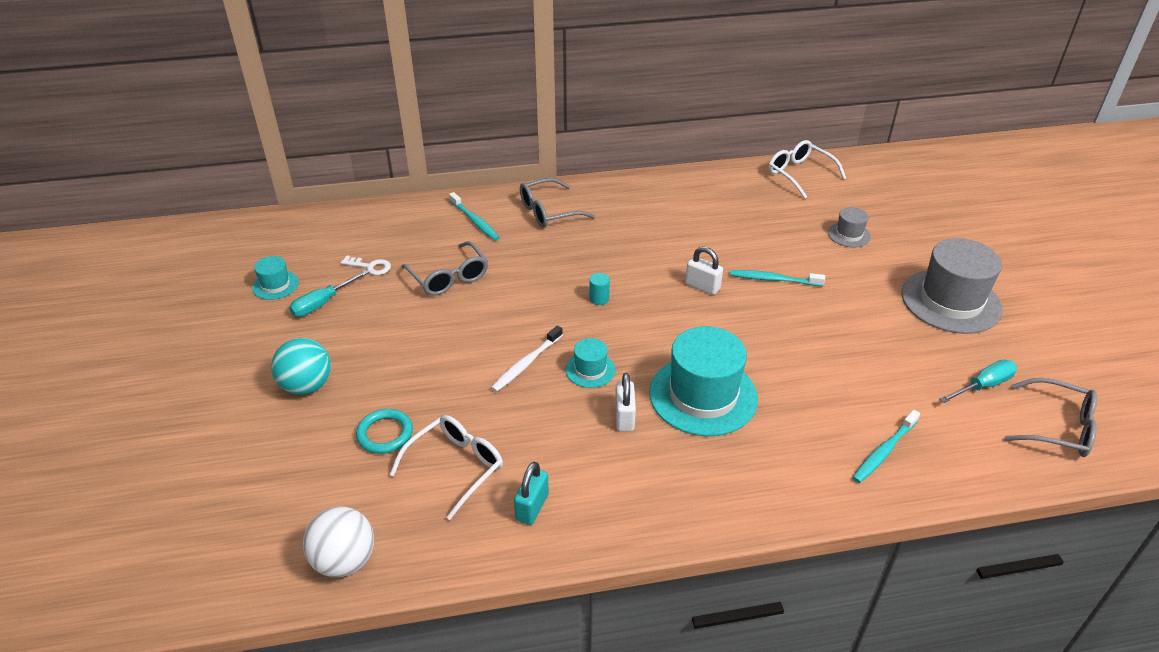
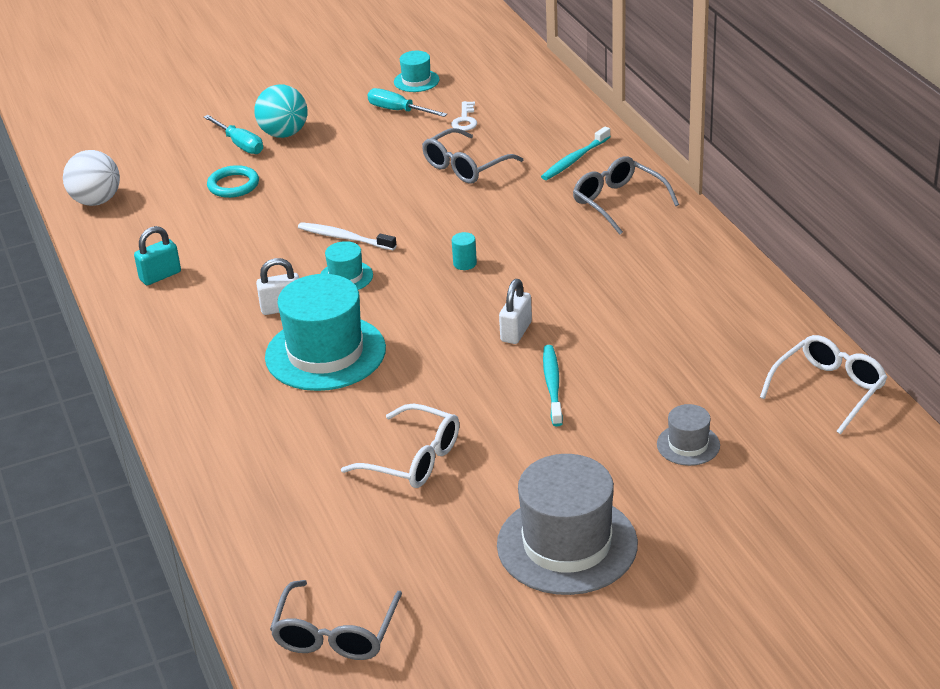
camera: 80 degrees right, 5 degrees down
white glasses [390,415,503,520] -> white glasses moved to [341,404,459,488]
turquoise padlock [514,462,549,525] -> turquoise padlock turned 45 degrees counterclockwise [134,226,181,285]
turquoise toothbrush [852,410,920,483] -> none
turquoise screwdriver [940,359,1017,403] -> turquoise screwdriver moved to [204,115,263,154]

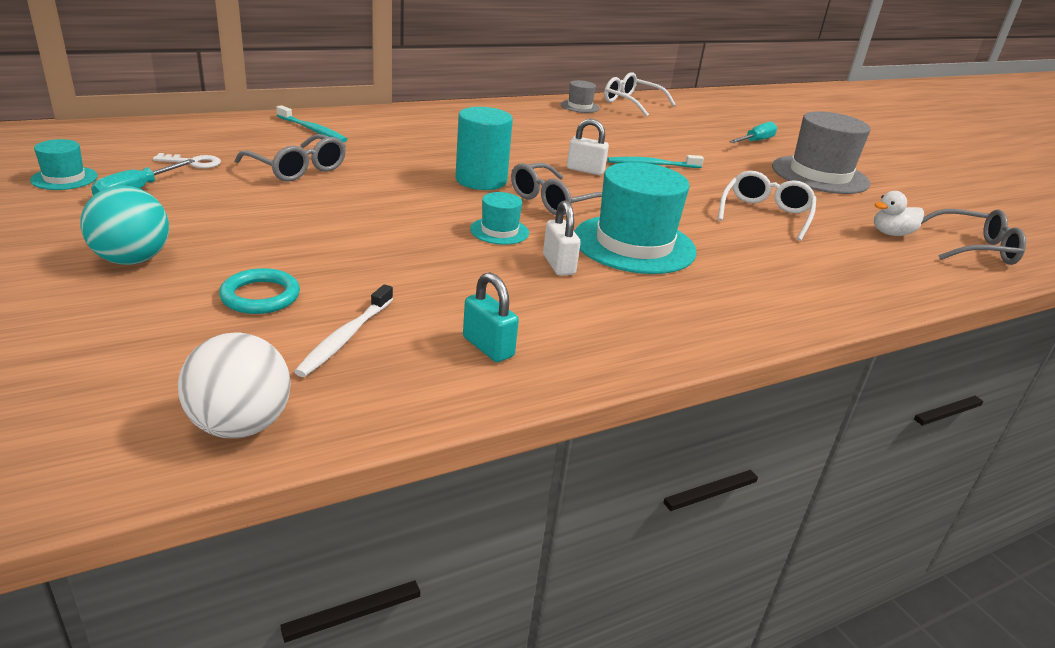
camera: 100 degrees left, 5 degrees down
turquoise screwdriver [204,115,263,154] -> turquoise screwdriver moved to [729,122,777,143]
white toothbrush [298,222,397,250] -> white toothbrush moved to [294,284,393,377]
turquoise cylinder [452,232,477,270] -> turquoise cylinder [455,107,513,190], size x2.29
grey glasses [573,156,679,235] -> grey glasses moved to [511,163,602,215]
grey hat [657,404,720,466] -> grey hat moved to [561,80,600,113]
none -> white duck [874,191,924,236]

